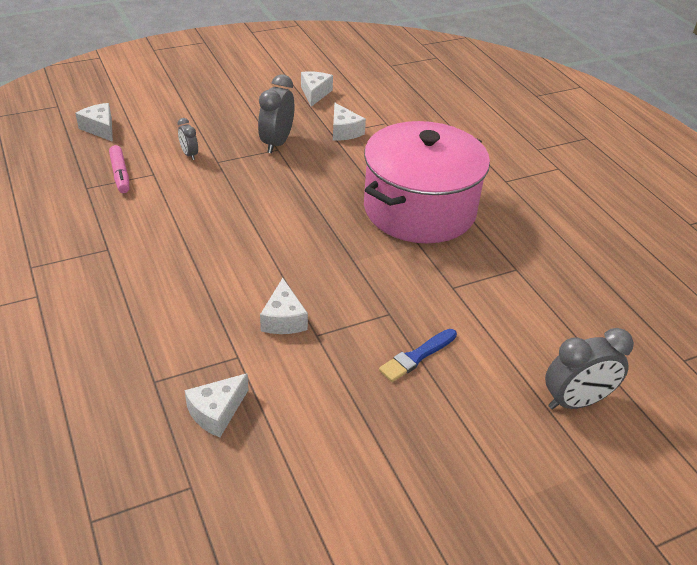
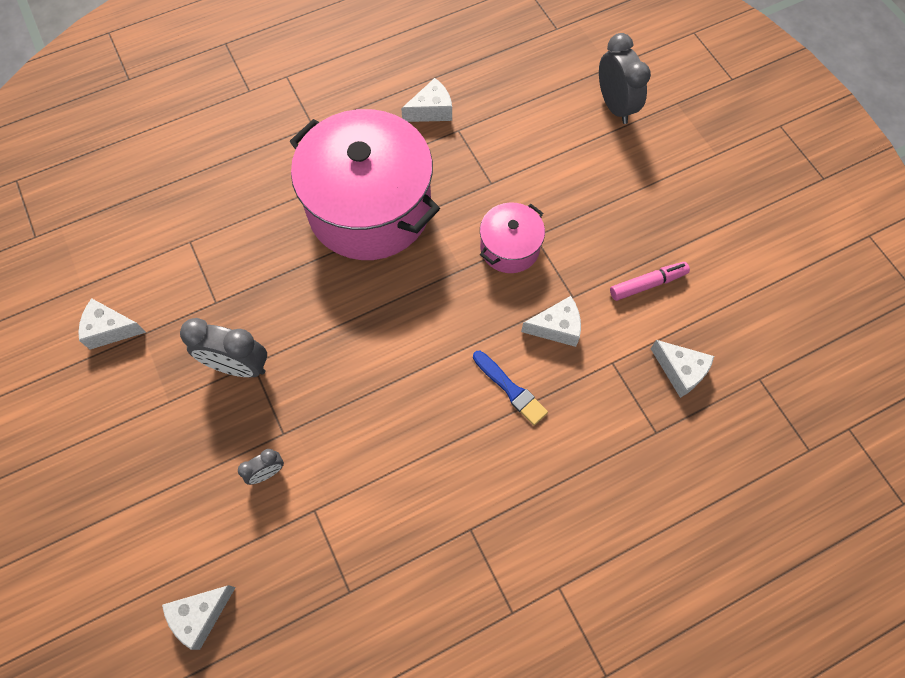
camera: 90 degrees left, 25 degrees up
pink marker [109,145,130,193] -> pink marker moved to [610,262,690,301]
white cheese [333,103,366,141] -> white cheese moved to [401,78,452,122]
blue brush [379,329,457,382] -> blue brush moved to [473,351,548,425]
none -> pink pot [480,202,545,273]

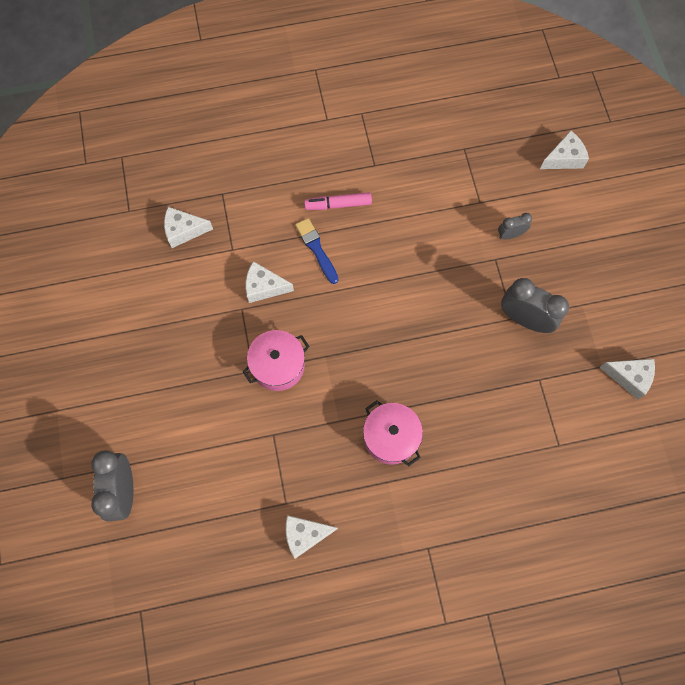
camera: 165 degrees left, 5 degrees up
pink pot [290,109,440,260] -> pink pot [363,400,423,466], size x0.47
pink marker [610,262,690,301] -> pink marker moved to [304,192,372,210]
white cheese [650,340,714,398] -> white cheese turned 60 degrees counterclockwise [164,207,213,248]

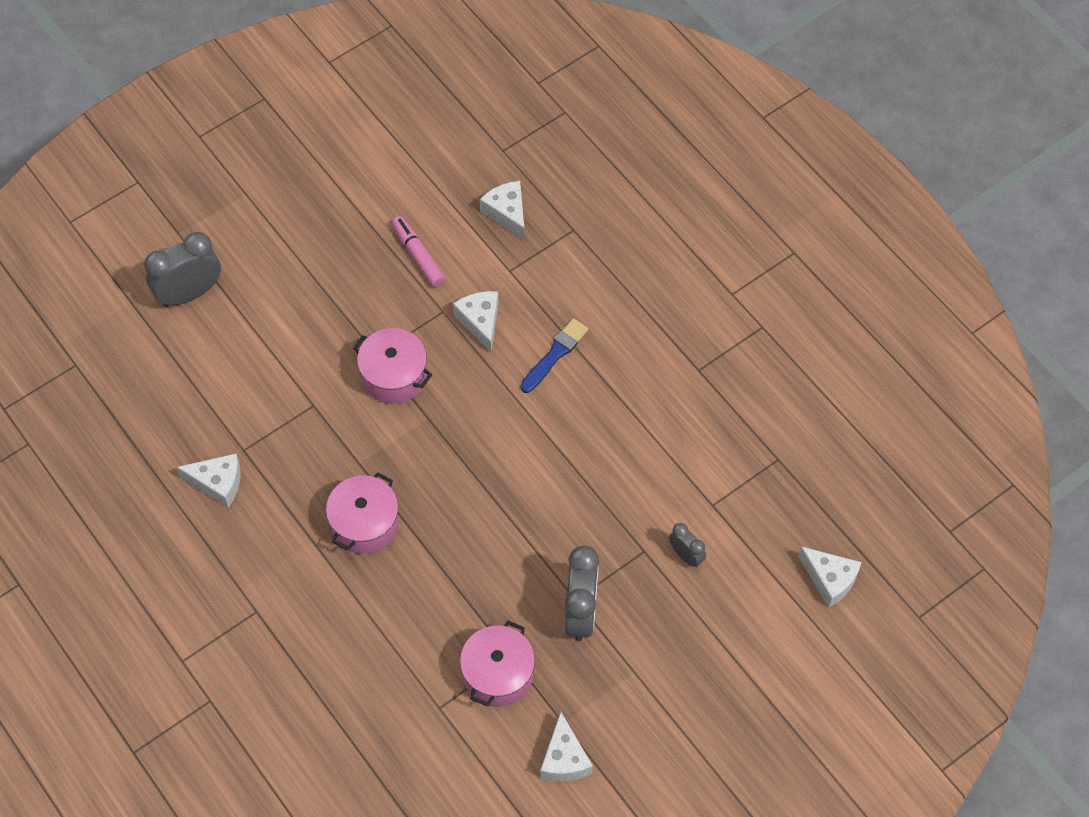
camera: 65 degrees right, 10 degrees down
white cheese [286,515,338,559] -> white cheese turned 135 degrees clockwise [177,454,241,508]
pink marker [304,192,372,210] -> pink marker moved to [392,216,445,287]
none -> pink pot [460,621,535,707]

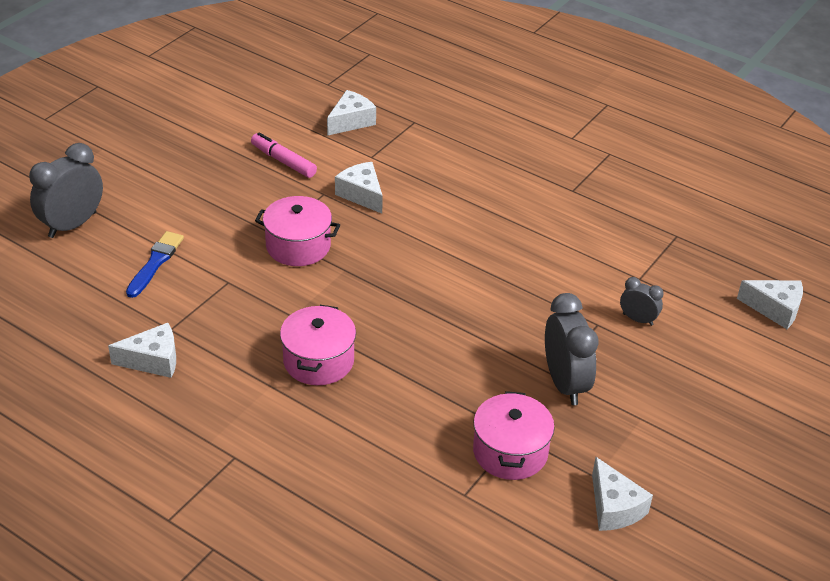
camera: 20 degrees left, 20 degrees down
white cheese [480,181,525,241] -> white cheese turned 90 degrees clockwise [327,90,376,136]
blue brush [520,318,589,393] -> blue brush moved to [126,231,184,298]

